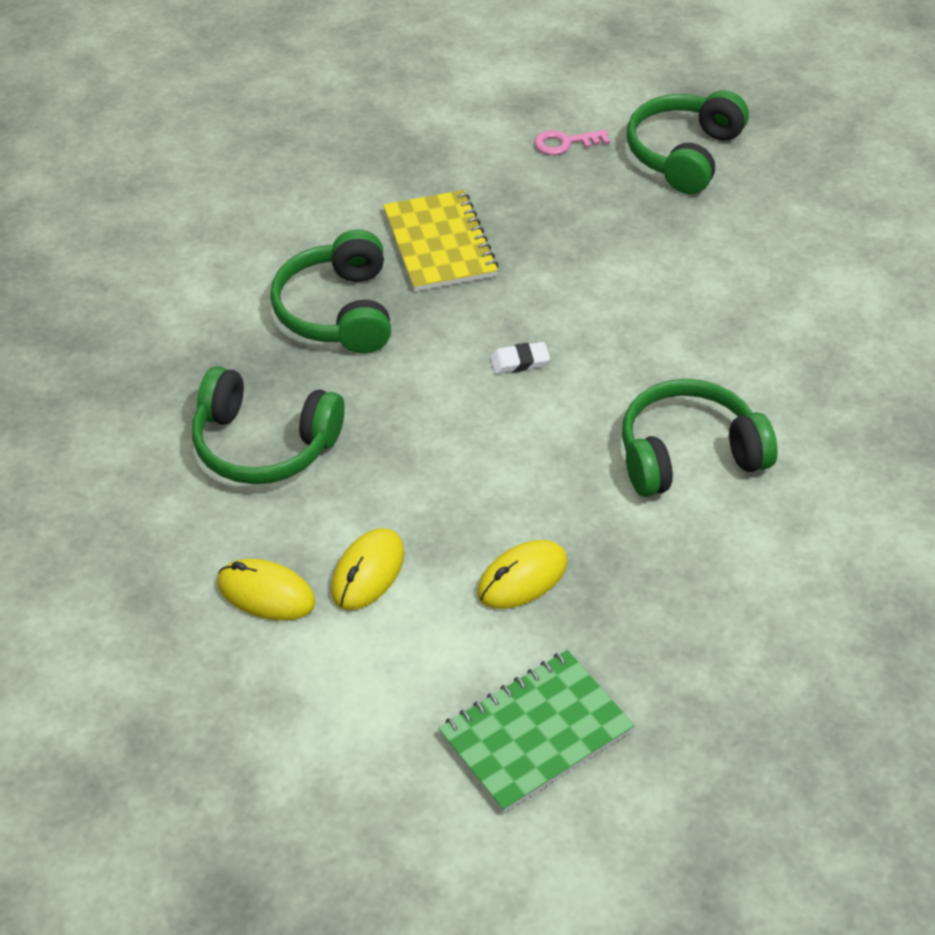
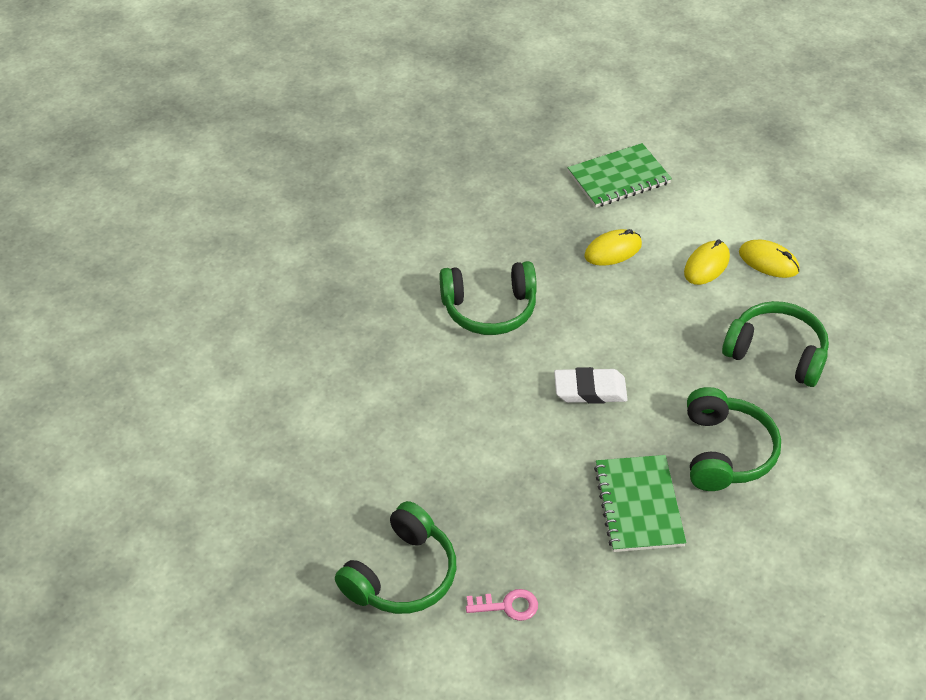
camera: 170 degrees left, 0 degrees up
yellow notebook [383,190,499,292] -> green notebook [594,455,686,552]
white eraser [490,342,550,374] -> white eraser [554,367,628,404], size x1.73

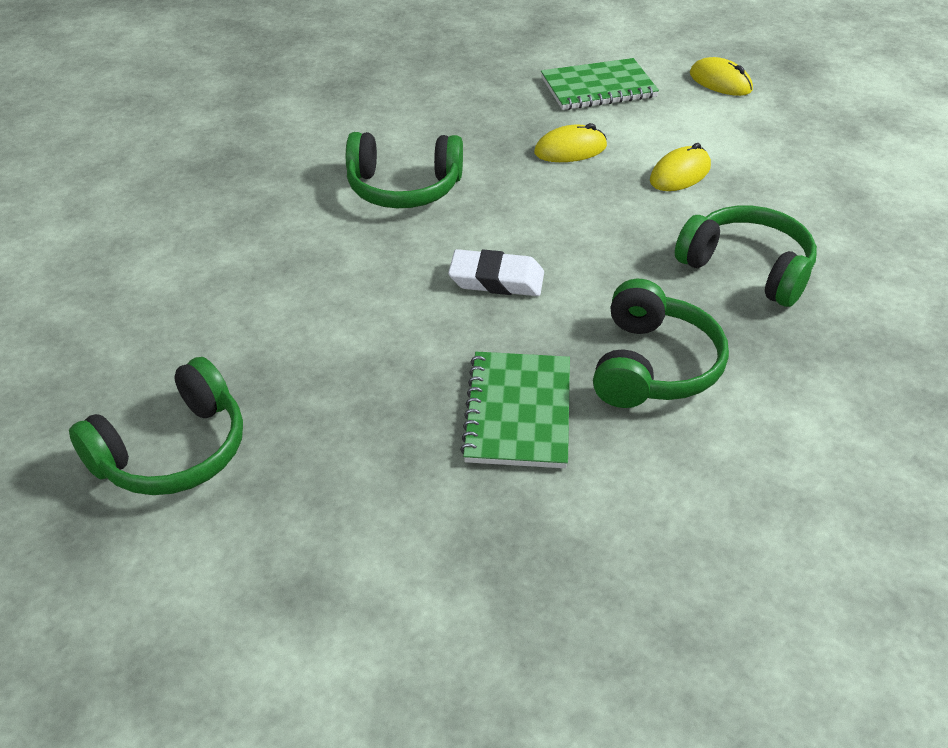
camera: 10 degrees right, 5 degrees down
pink key [466,589,538,621] -> none
yellow mouse [739,240,799,278] -> yellow mouse moved to [690,57,753,96]

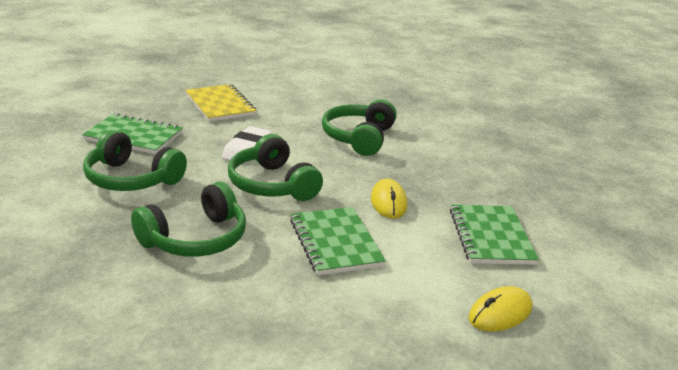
camera: 100 degrees right, 15 degrees down
green headphones [69,357,243,495] -> green headphones moved to [228,134,323,201]
yellow mouse [650,143,711,191] -> green notebook [290,207,386,275]
none -> yellow notebook [185,84,257,122]

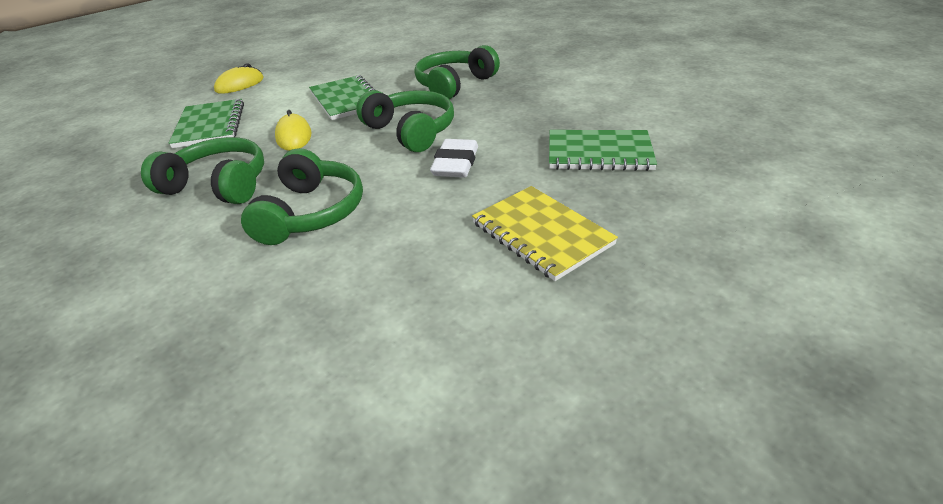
camera: 175 degrees right, 10 degrees up
green headphones [83,130,187,191] -> green headphones moved to [141,137,264,204]

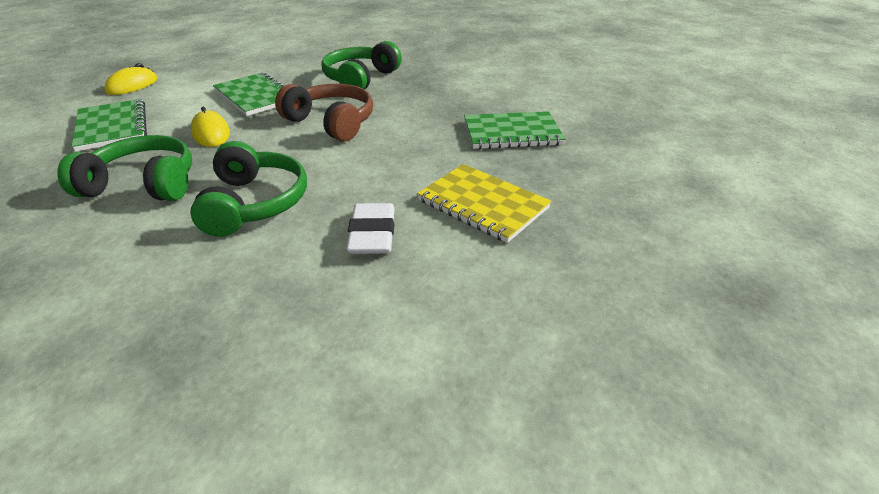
camera: 15 degrees left, 0 degrees up
green headphones [356,90,454,152] -> brown headphones [275,84,373,141]
white eraser [430,139,478,178] -> white eraser moved to [346,203,395,254]

